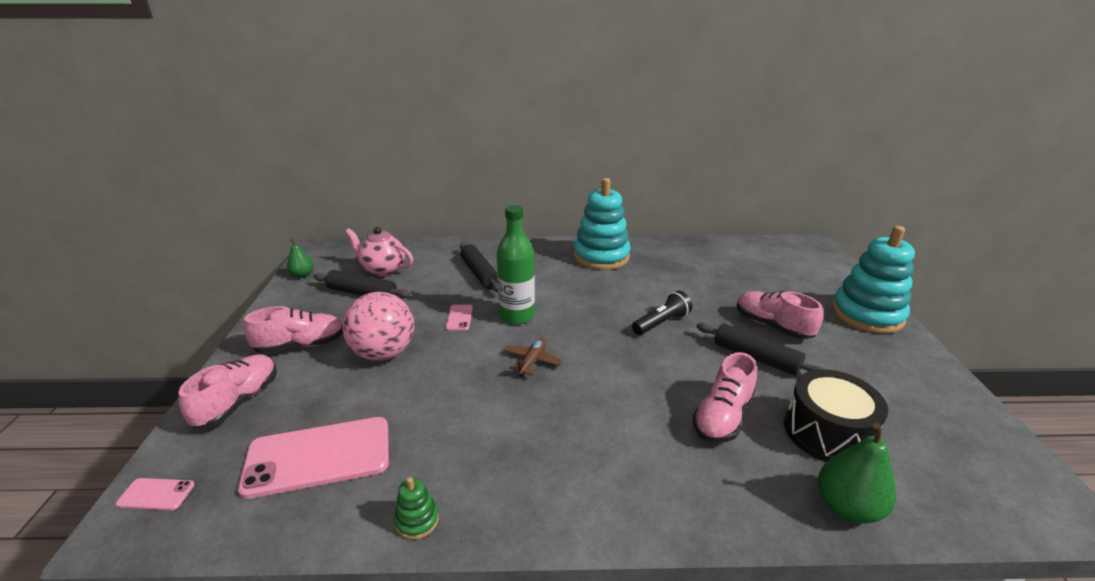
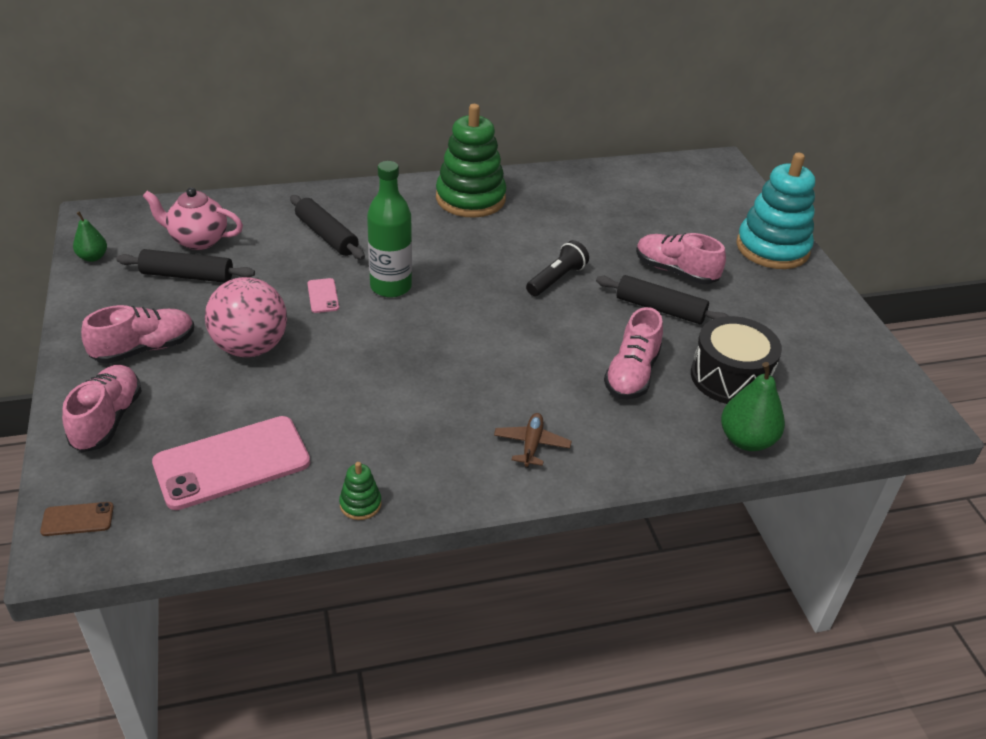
camera: 15 degrees left, 10 degrees up
pink phone [116,478,195,511] -> brown phone [40,502,114,536]
brown plane [504,338,563,377] -> brown plane moved to [494,413,572,468]
turquoise stacking toy [573,178,631,270] -> green stacking toy [436,104,506,218]

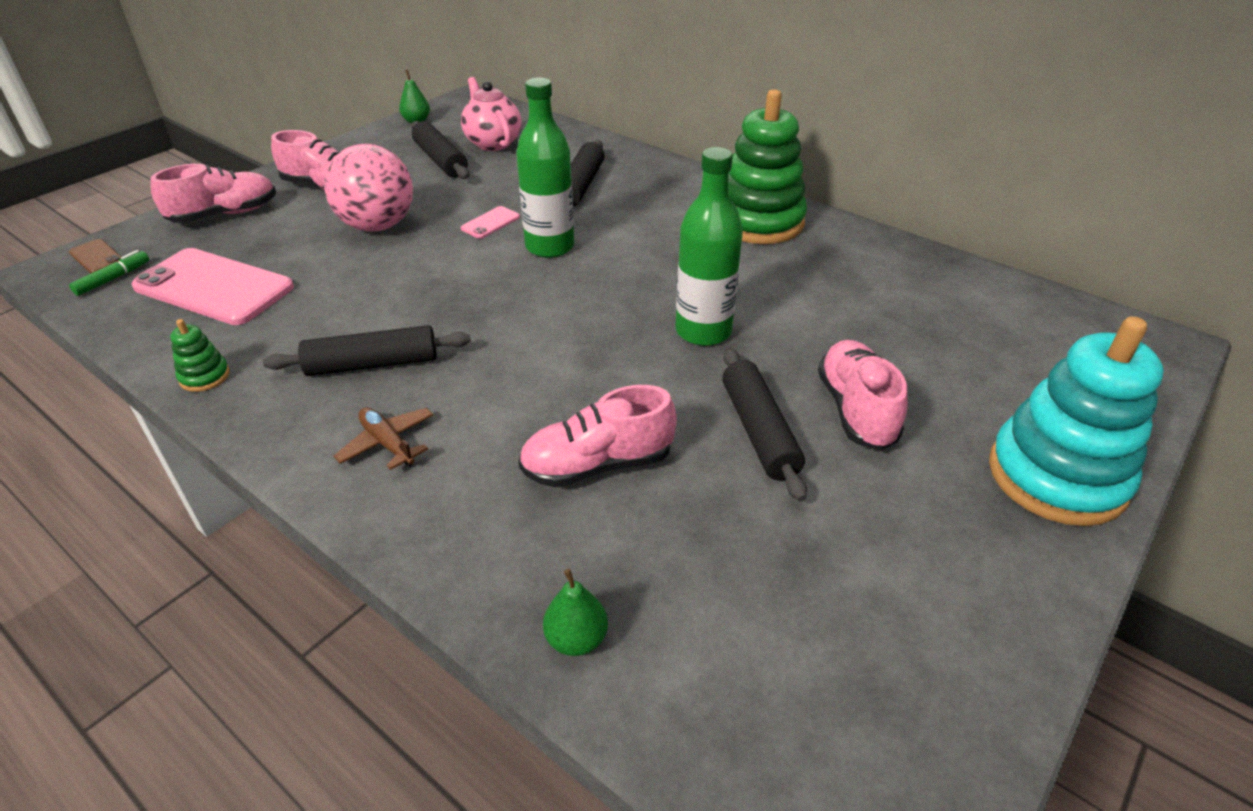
camera: 55 degrees right, 0 degrees up
brown plane [494,413,572,468] -> brown plane turned 105 degrees counterclockwise [334,407,433,470]
black flashlight [526,240,589,296] -> green bottle [675,147,743,346]
black drum [691,316,782,404] -> none
green pear [721,362,785,451] -> green pear [543,569,608,656], size x0.61
none -> green marker [69,250,149,296]
none -> black rolling pin [263,325,471,376]

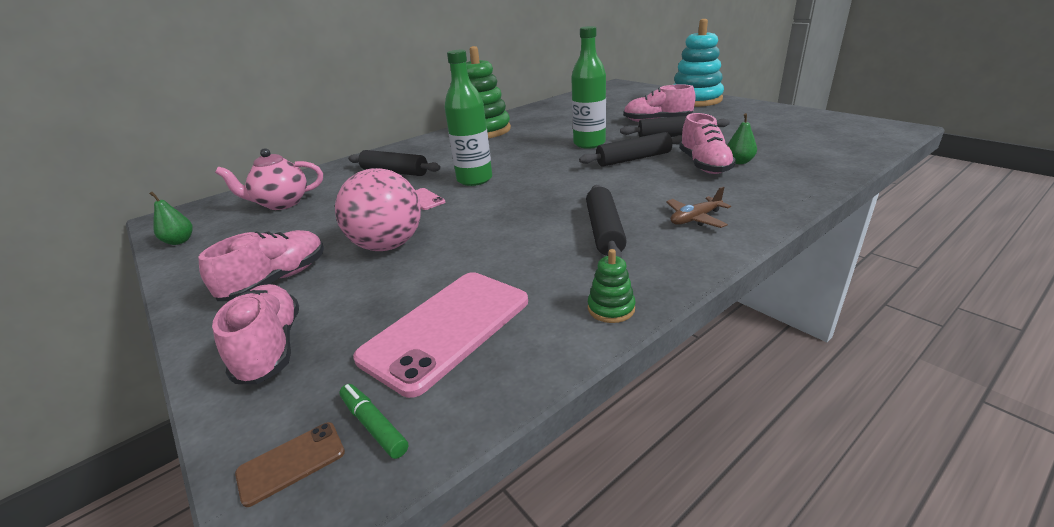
camera: 75 degrees left, 10 degrees down
black rolling pin [411,121,470,179] -> black rolling pin moved to [579,132,682,167]
green pear [543,569,608,656] -> green pear moved to [727,113,757,164]

